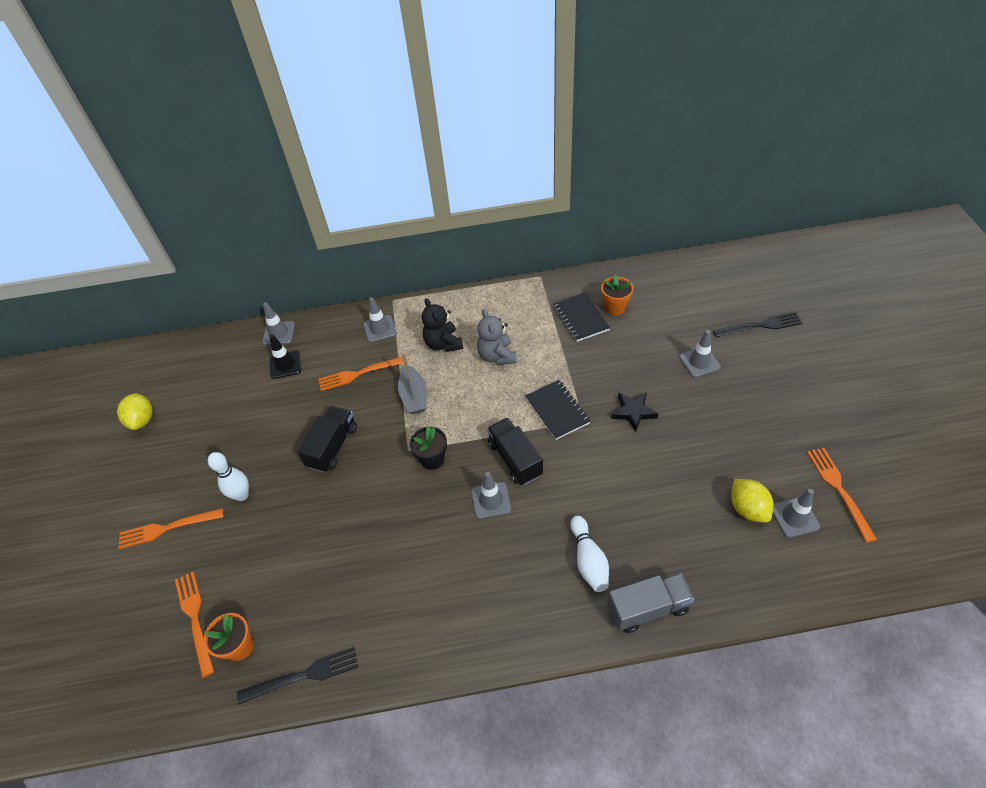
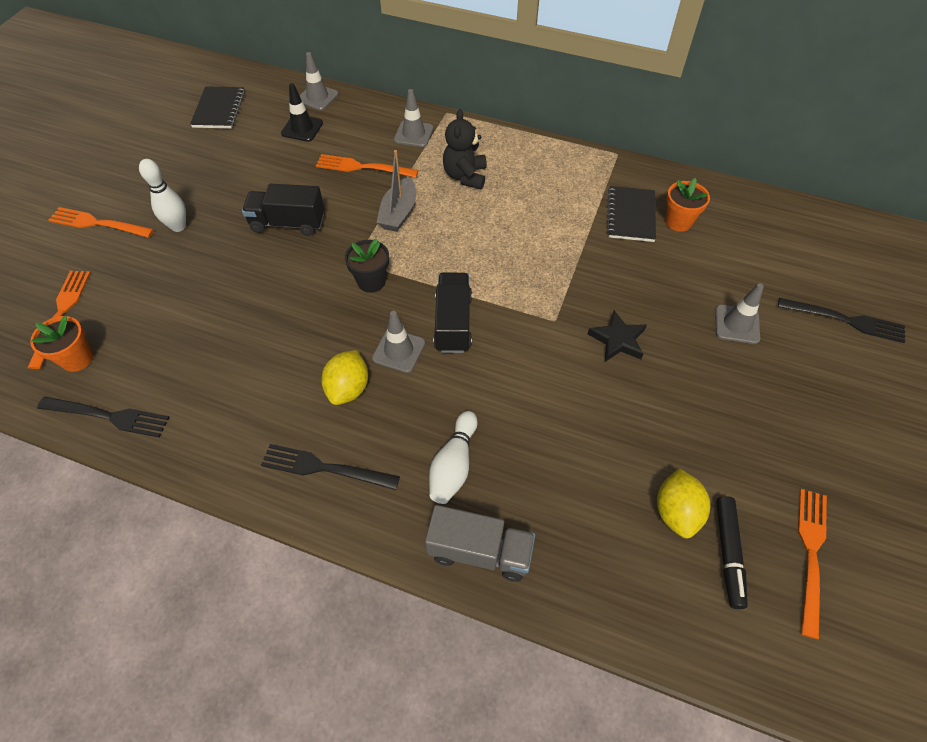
camera: 25 degrees right, 5 degrees up
yellow lemon [117,393,153,430] -> yellow lemon moved to [321,350,368,405]
black truck [297,406,357,473] -> black truck turned 135 degrees counterclockwise [242,184,325,236]
grey teddy bear [477,309,517,365] -> none
black notebook [525,380,591,440] -> black notebook moved to [190,86,245,129]
grey traffic cone [773,489,820,538] -> black marker [716,496,748,609]
none -> black fork [261,444,400,490]

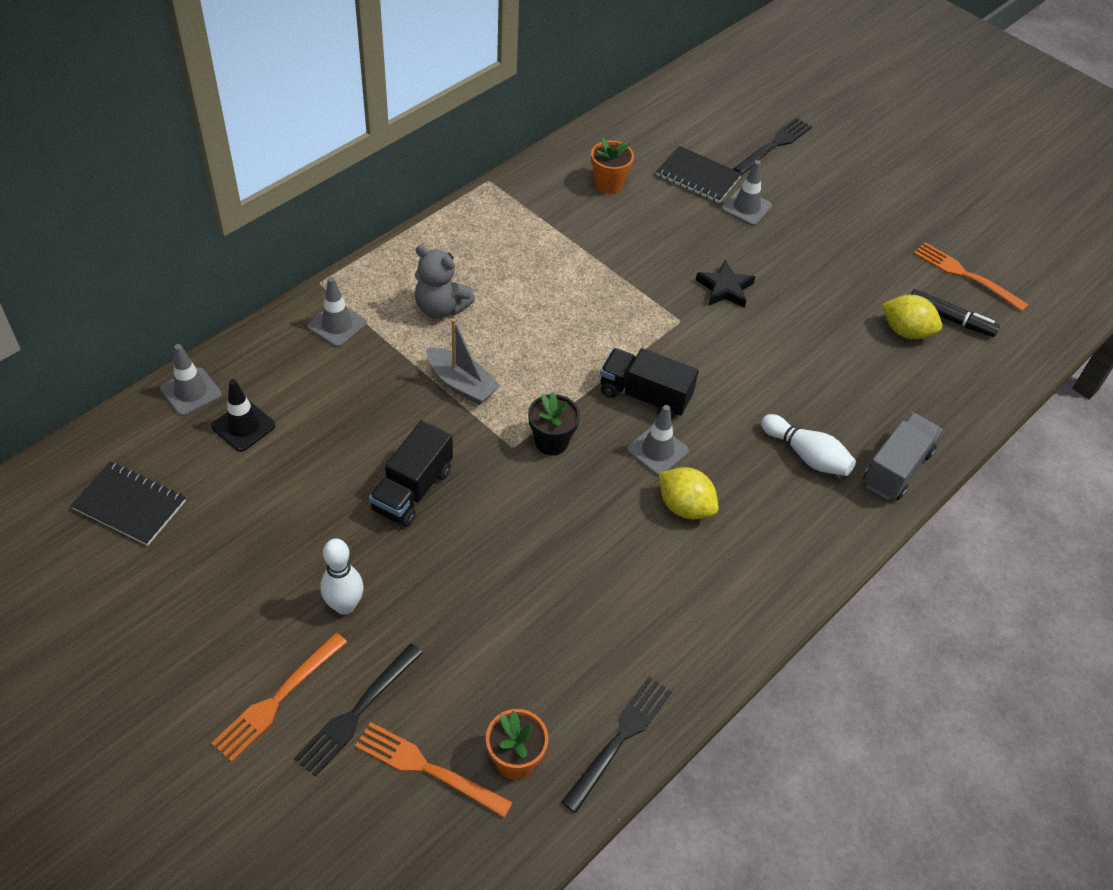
camera: 70 degrees left, 5 degrees down
black fork [261,444,400,490] -> black fork moved to [294,643,423,777]
orange fork [316,154,418,178] -> none
black teddy bear [443,109,487,189] -> grey teddy bear [415,245,475,318]
black notebook [607,186,656,242] -> black notebook moved to [656,146,742,203]

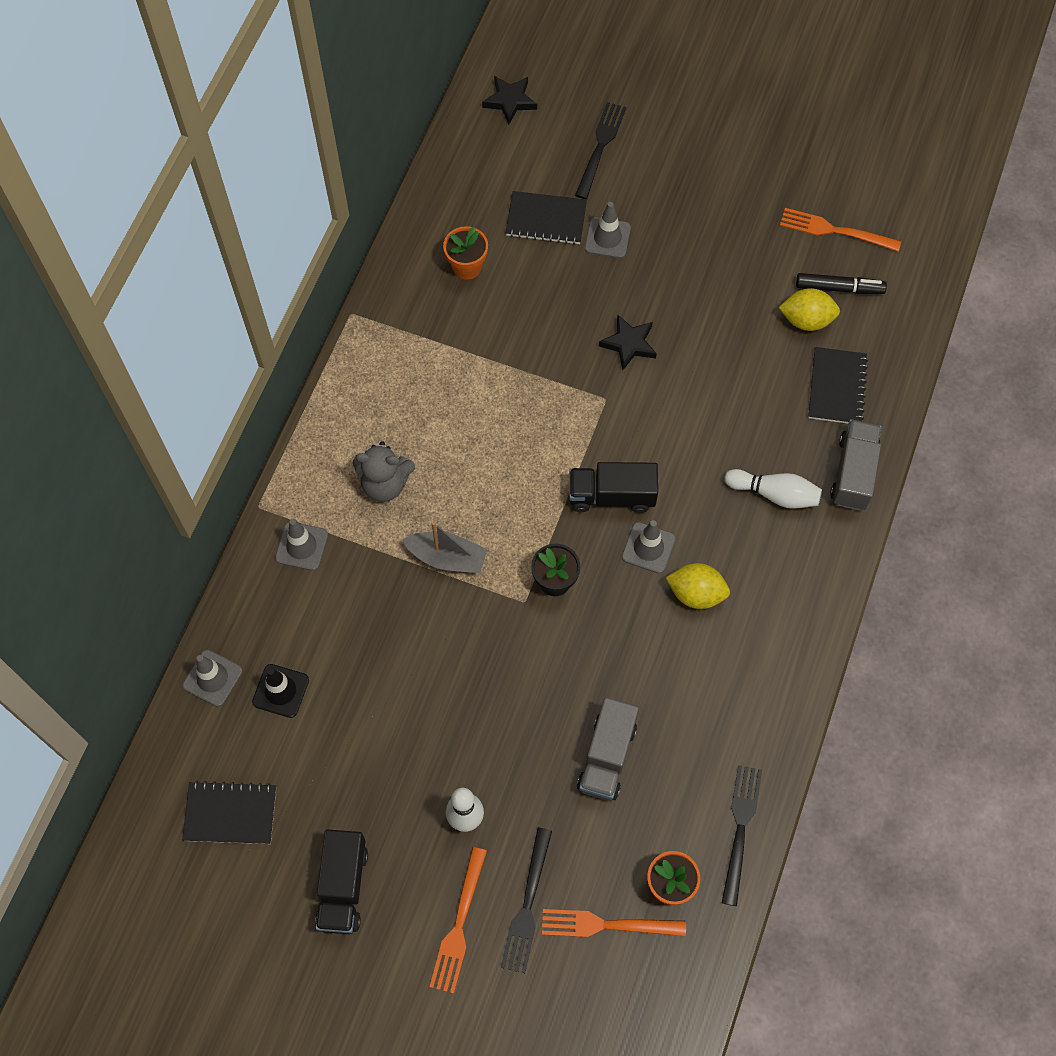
camera: 20 degrees left, 15 degrees up
black truck [369,420,453,527] -> black truck moved to [315,829,368,934]
none -> black star [482,76,537,125]
none -> grey truck [577,697,639,801]
none -> black notebook [808,347,868,424]

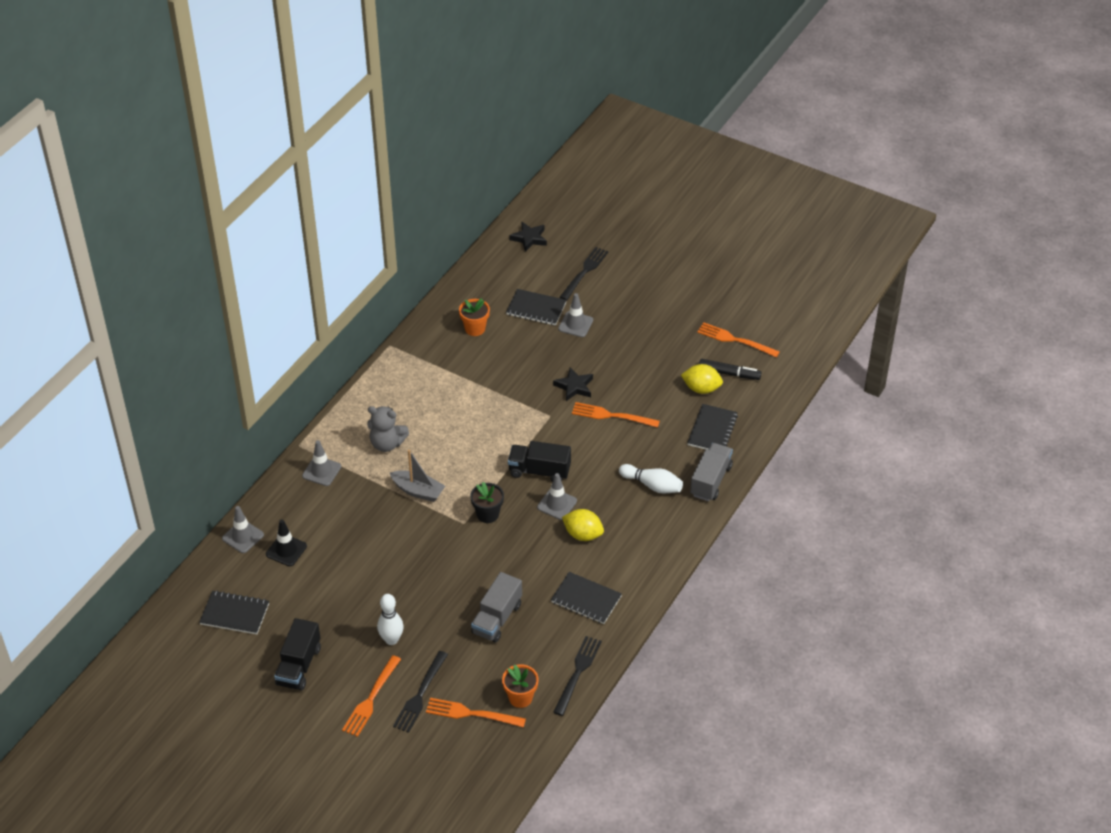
camera: 10 degrees right, 20 degrees down
none -> black notebook [551,572,622,624]
none -> orange fork [572,402,660,428]

